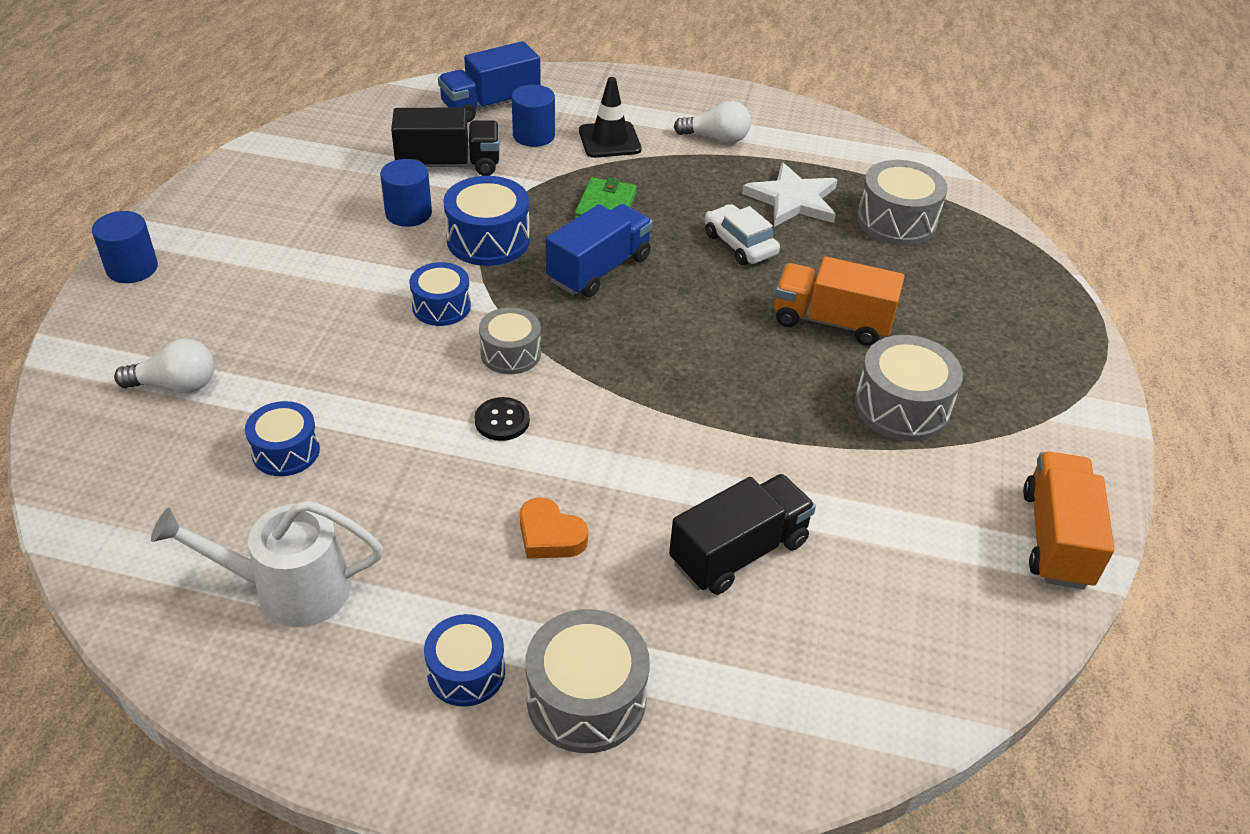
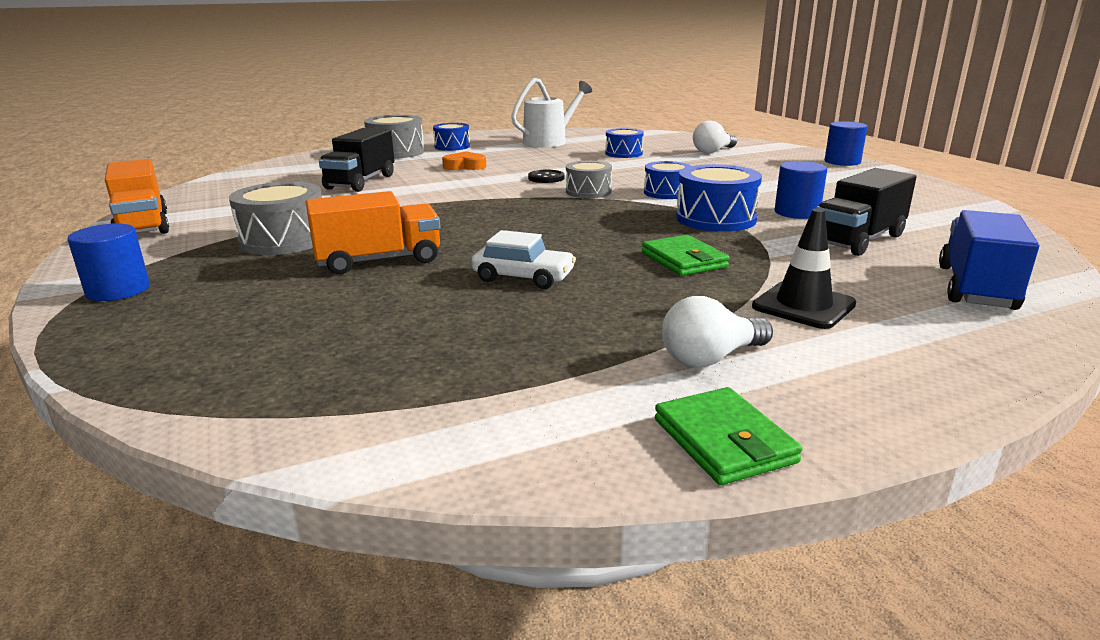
camera: 145 degrees right, 20 degrees down
blue cylinder [512,85,555,147] -> blue cylinder moved to [67,223,150,301]
blue truck [546,204,653,297] -> none
white star [742,162,838,227] -> none
grey drum [857,160,948,246] -> none
none -> green wallet [655,387,803,485]

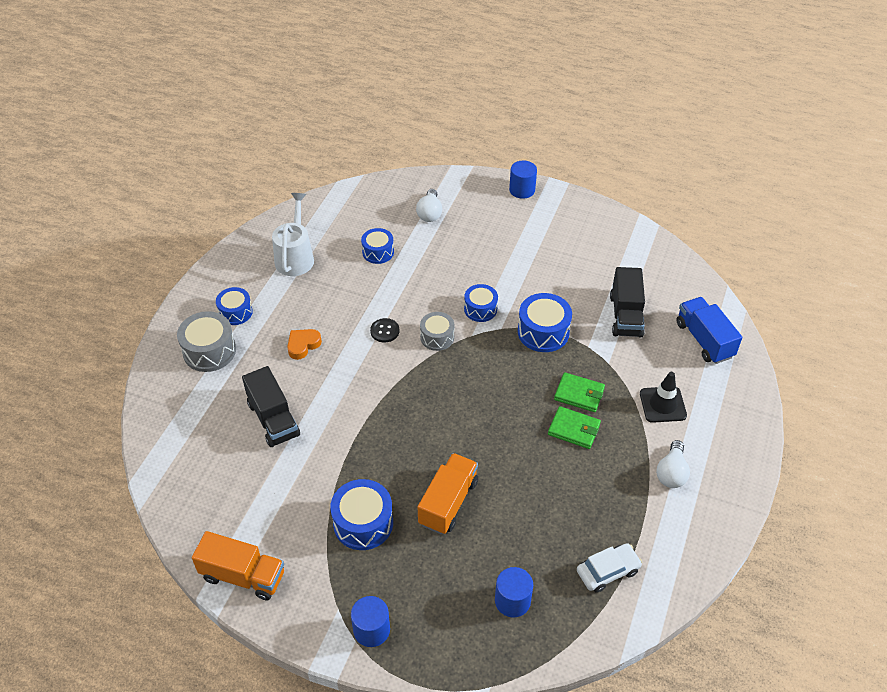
camera: 45 degrees left, 25 degrees up
grey drum [229,182,322,255] -> blue drum [330,479,393,550]
white car [471,230,576,289] -> white car moved to [577,543,642,593]
green wallet [655,387,803,485] -> green wallet moved to [548,406,601,449]
blue cylinder [775,161,827,219] -> blue cylinder moved to [495,567,533,617]

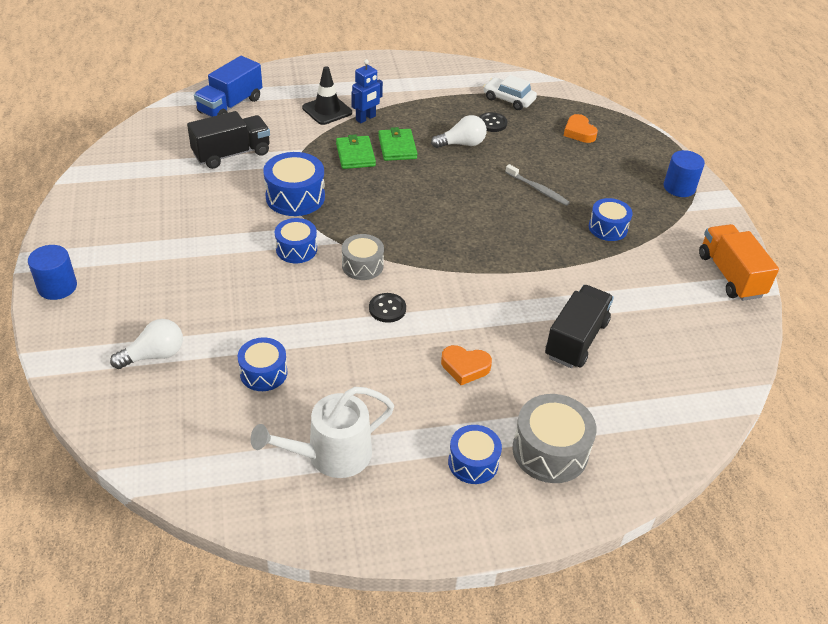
camera: 125 degrees left, 5 degrees down
blue drum [330,479,393,550] -> blue drum [589,198,633,241], size x0.66
orange truck [418,453,478,534] -> grey toothbrush [505,164,570,206]
blue cylinder [495,567,533,617] -> orange heart [564,114,598,143]
white light bulb [656,440,690,488] -> white light bulb moved to [431,115,487,148]
none -> blue robot [351,59,383,123]
none -> black button [479,112,507,132]

